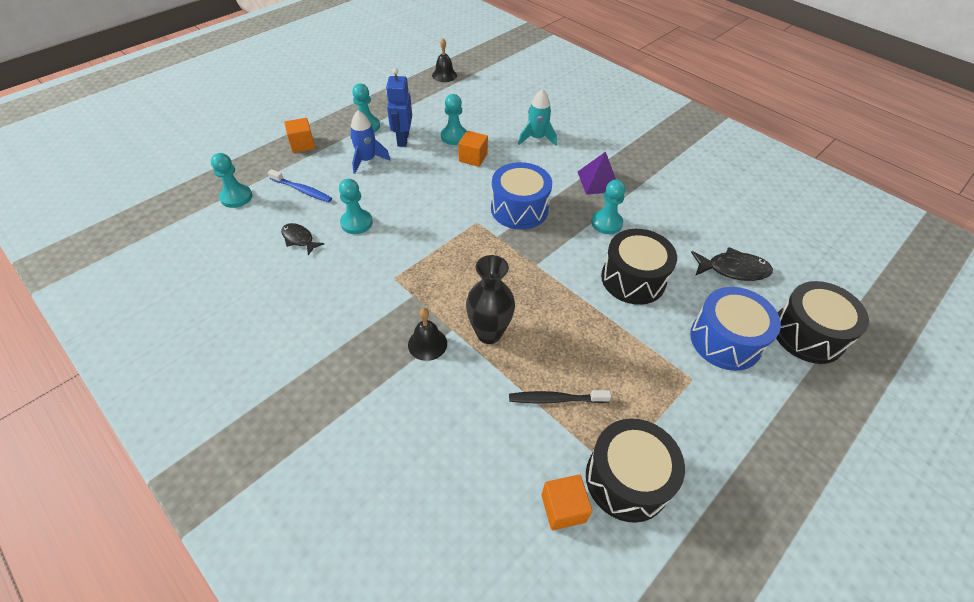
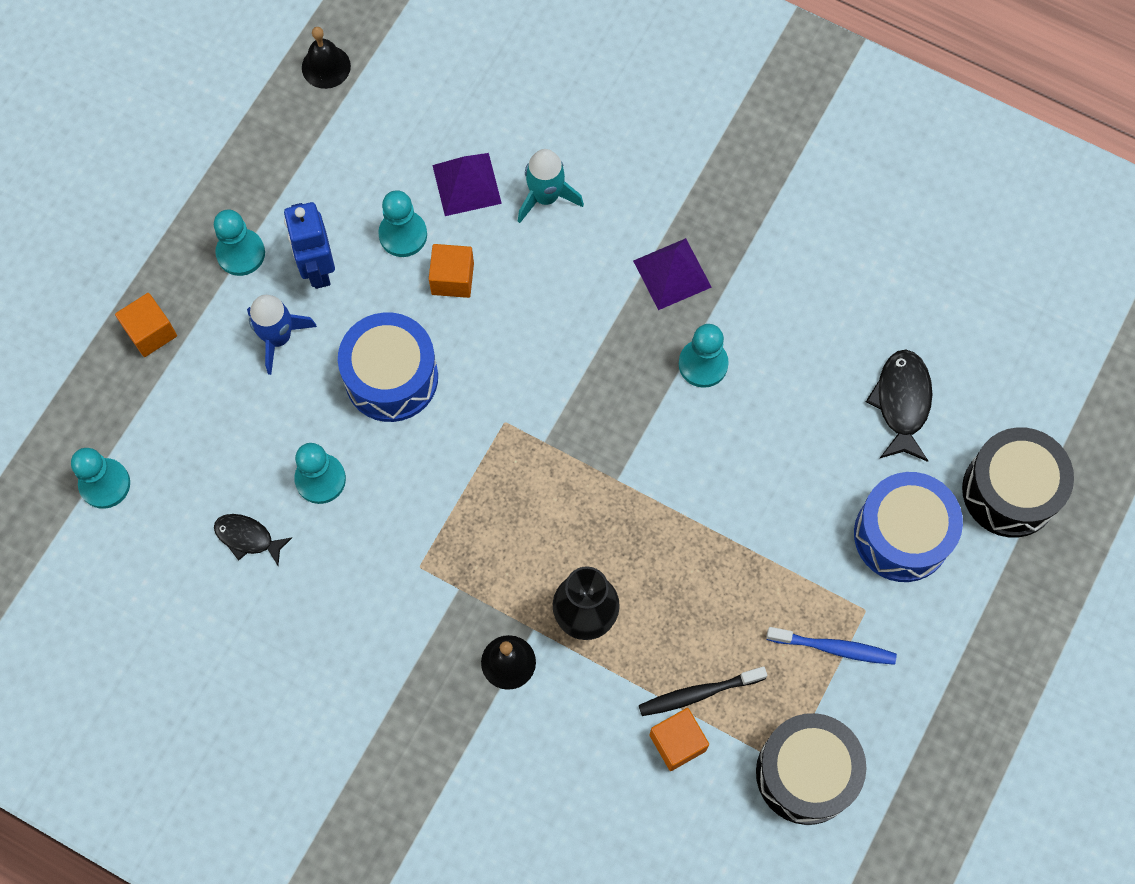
camera: 15 degrees left, 20 degrees up
blue toothbrush [268,169,332,203] -> blue toothbrush moved to [766,627,897,665]
blue drum [491,162,552,230] -> blue drum moved to [338,312,438,422]
orange cube [541,474,593,530] -> orange cube moved to [650,708,709,771]
black drum [601,229,677,305] -> none
black fish [691,247,773,281] -> black fish turned 75 degrees counterclockwise [866,350,932,462]
none -> purple pyramid [432,153,502,216]

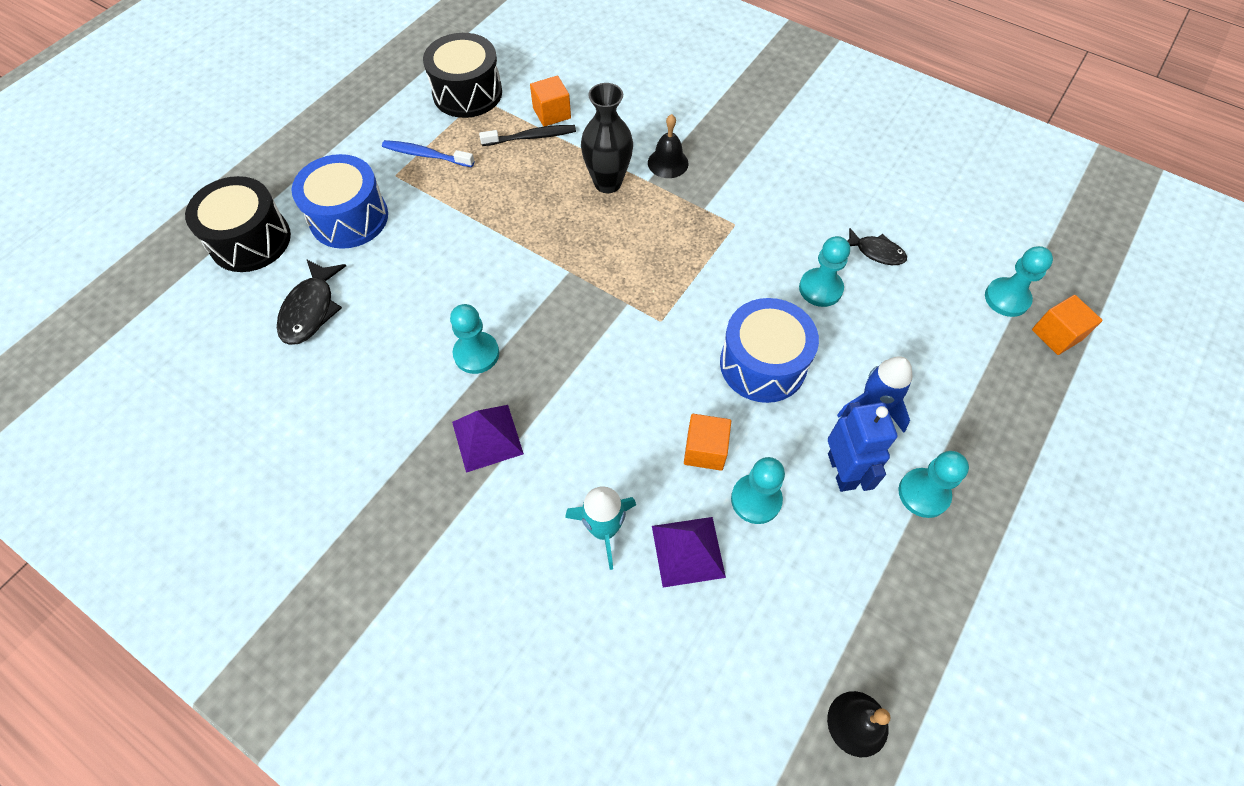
camera: 175 degrees left, 10 degrees down
orange cube [115,293,177,357] -> orange cube moved to [1032,295,1103,355]

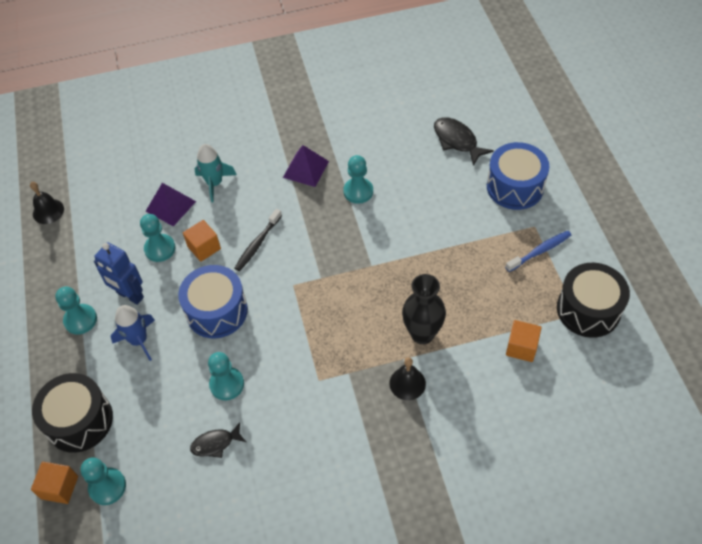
camera: 135 degrees right, 5 degrees down
black drum [185,176,291,272] -> black drum moved to [32,373,113,453]
black toothbrush [479,125,576,146] -> black toothbrush moved to [235,209,282,271]

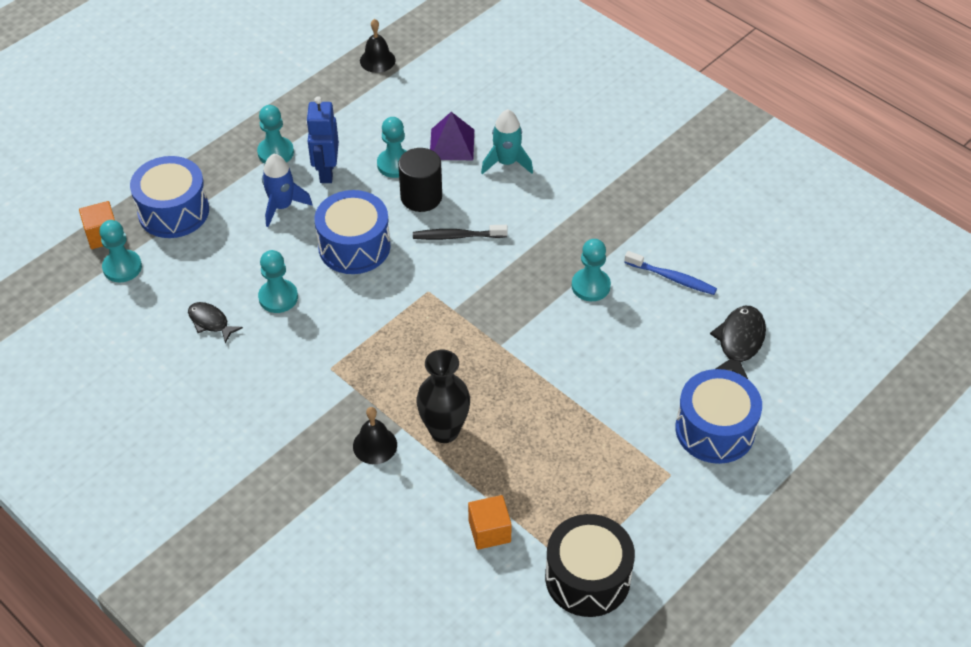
camera: 55 degrees right, 5 degrees down
black drum [32,373,113,453] -> blue drum [130,156,209,238]
orange cube [183,220,221,262] -> black cylinder [398,148,442,212]
purple pyramid [283,145,329,187] -> none
blue toothbrush [505,231,571,272] -> blue toothbrush moved to [624,251,717,295]

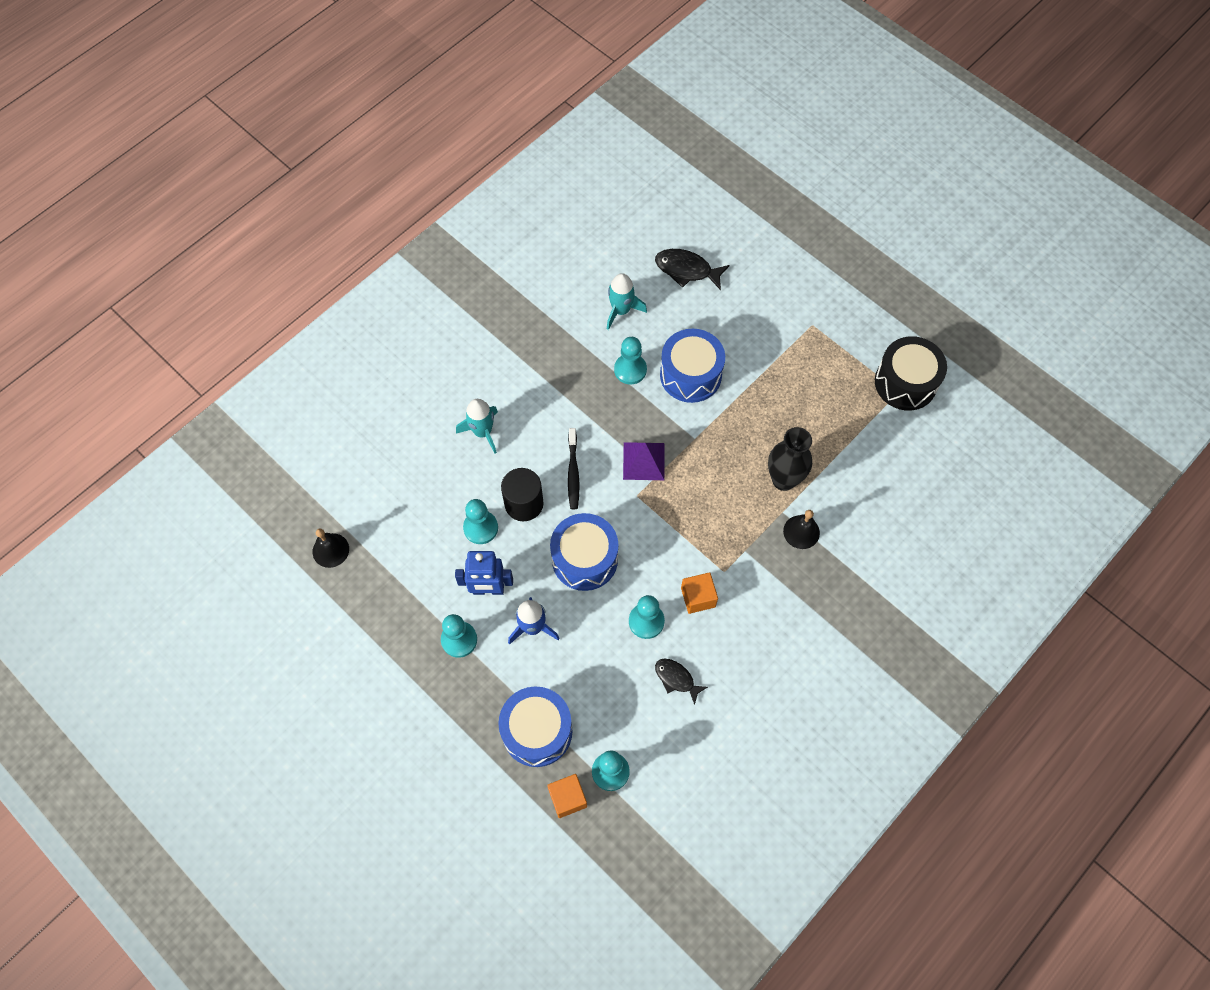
camera: 90 degrees left, 15 degrees up
black fish [188,302,243,343] -> black fish turned 90 degrees clockwise [655,659,708,705]
purple pyramid [430,112,474,160] -> purple pyramid moved to [623,442,665,480]
orange cube [468,495,512,550] -> orange cube moved to [681,572,718,614]
blue toothbrush [624,251,717,295] -> turquoise rocket [607,273,647,330]
blue drum [675,369,762,464] -> blue drum moved to [660,329,725,403]

